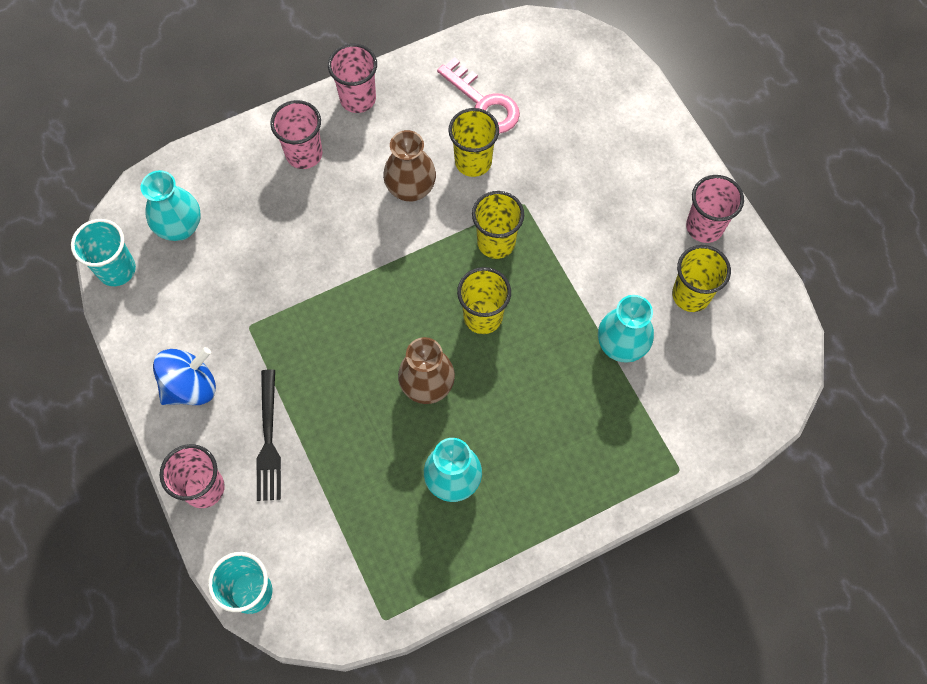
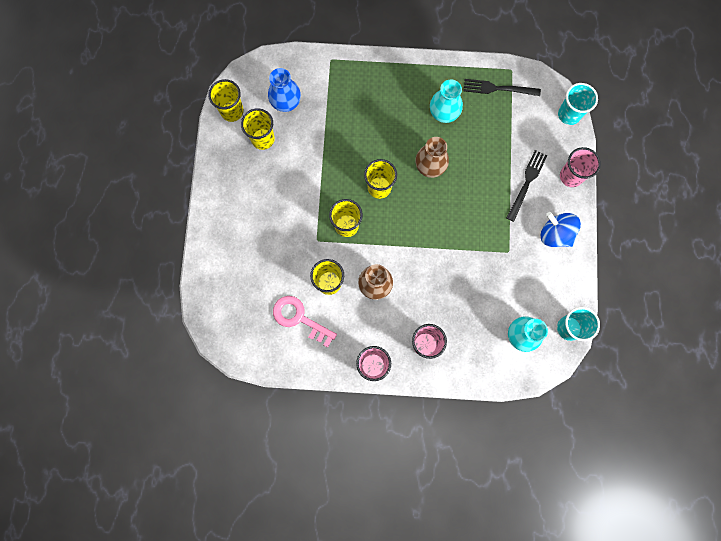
camera: 150 degrees left, 10 degrees up
blue spinning top [153,347,216,405] -> blue spinning top turned 45 degrees clockwise [541,212,581,247]
pink key [437,57,520,134] -> pink key turned 45 degrees counterclockwise [273,296,337,347]
turquoise vase [598,295,654,363] -> none
pink cup [686,175,744,243] -> none
none -> yellow cup [208,79,244,122]
none -> blue vase [268,68,301,112]
none -> black fork [464,79,541,96]

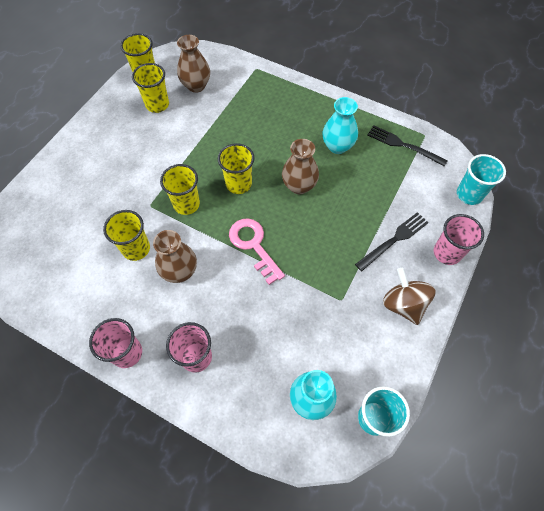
camera: 25 degrees right, 15 degrees down
blue vase [268,68,301,112] -> brown vase [177,35,210,93]
pink key [273,296,337,347] -> pink key moved to [229,218,285,285]
blue spinning top [541,212,581,247] -> brown spinning top [383,268,436,325]

